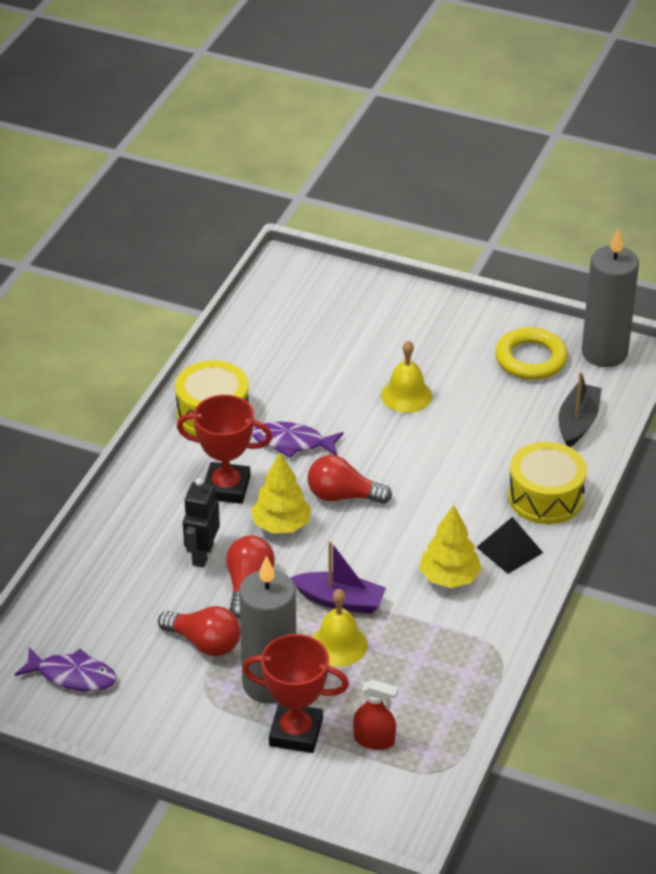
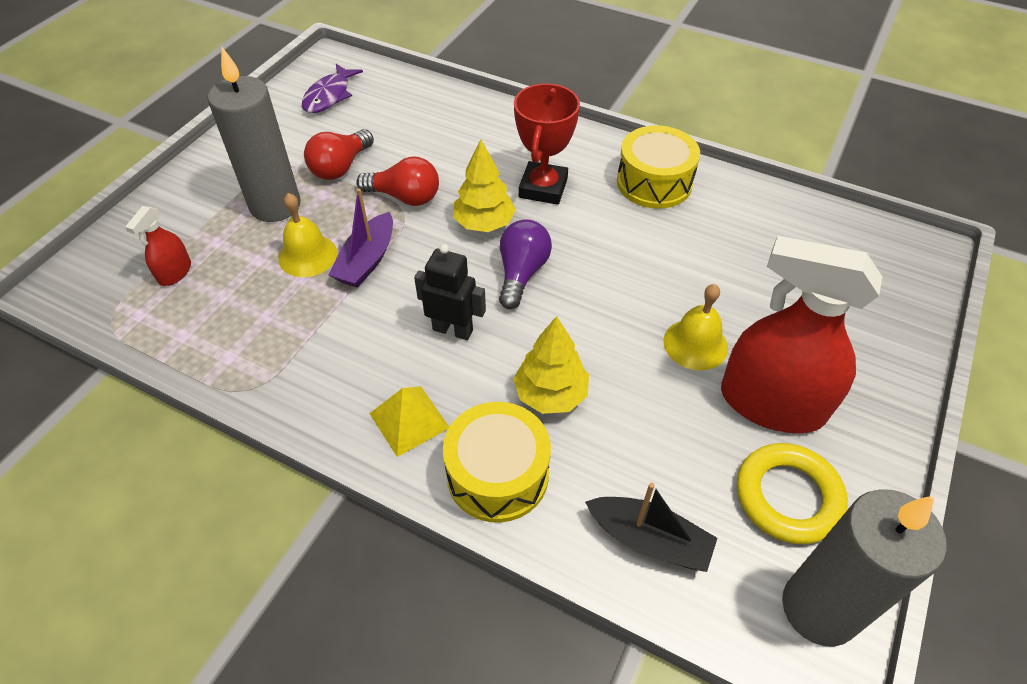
camera: 95 degrees right, 10 degrees up
black robot [183,478,220,567] -> black robot moved to [414,244,486,340]
red trophy [242,634,349,753] -> none
purple fish [252,422,344,458] -> none
red light bulb [307,455,392,504] -> purple light bulb [499,219,552,309]
yellow tree [419,505,482,588] -> yellow tree moved to [513,316,589,414]
black pyramid [477,517,543,574] -> yellow pyramid [369,386,449,457]
none -> red spray bottle [721,236,882,433]

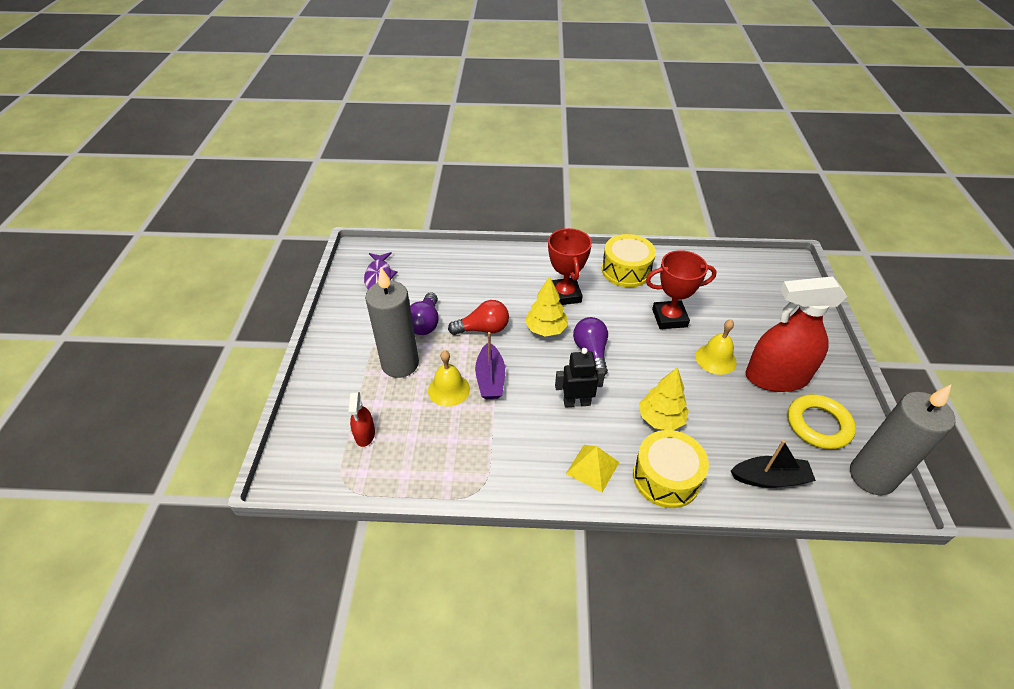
camera: 25 degrees left, 5 degrees down
red light bulb [304,129,374,180] -> purple light bulb [410,292,439,335]
none -> red trophy [646,250,717,329]

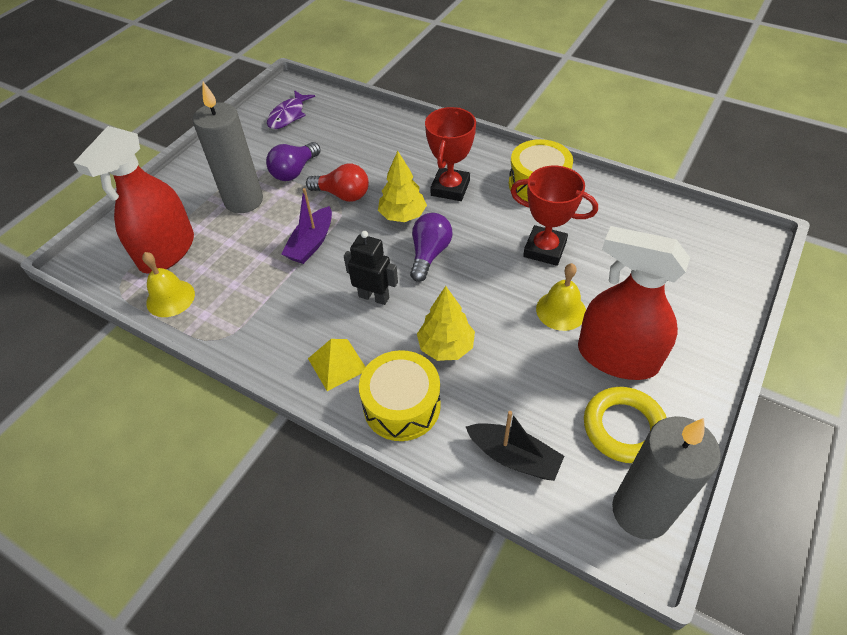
camera: 30 degrees right, 5 degrees up
red spray bottle [348,392,375,447] -> red spray bottle [74,126,194,274], size x2.22
yellow bell [428,350,470,407] -> yellow bell moved to [142,252,195,317]

